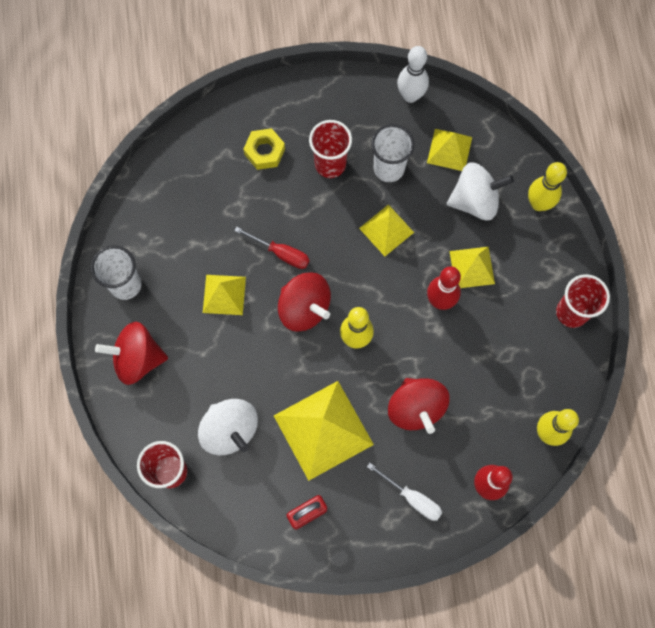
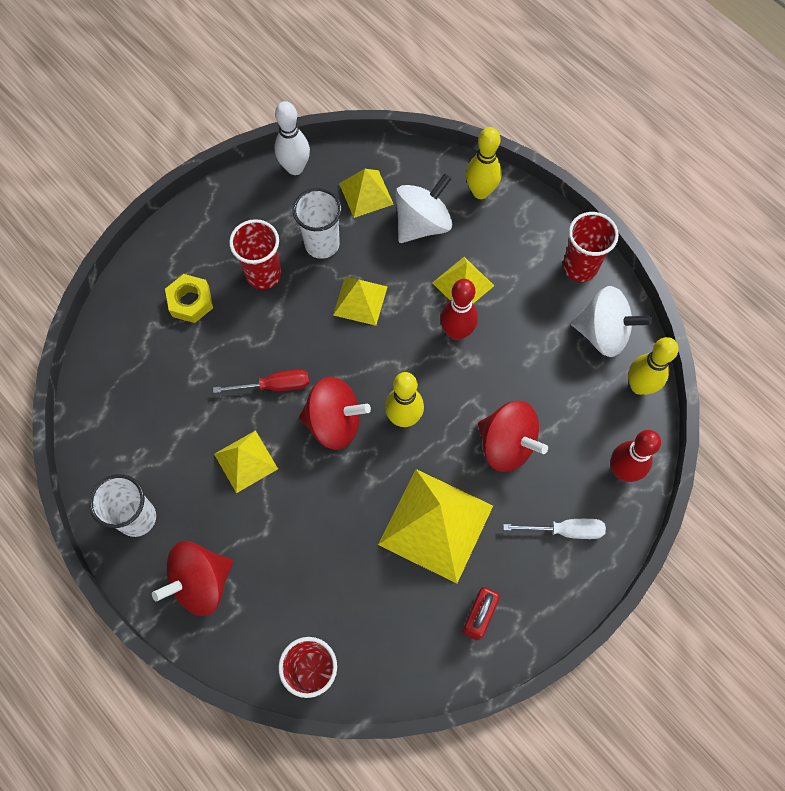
camera: 35 degrees left, 5 degrees down
white spinning top [198,399,258,455] -> white spinning top moved to [571,286,652,357]

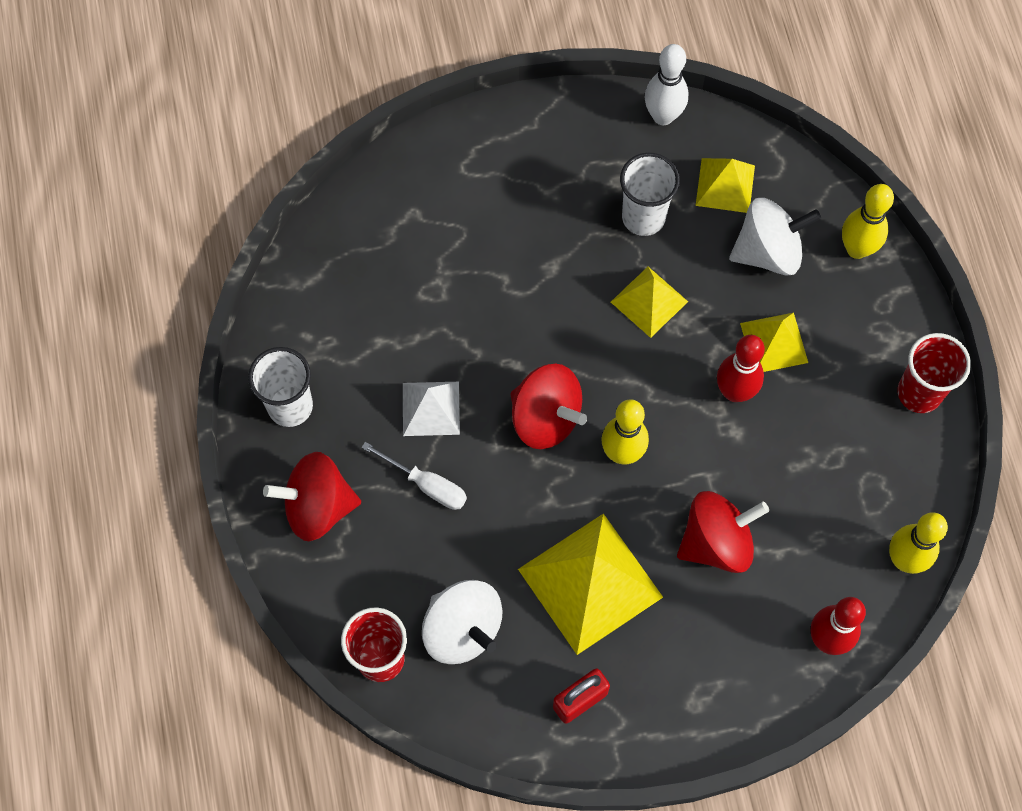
camera: 30 degrees right, 0 degrees up
yellow nut [165,274,213,323] -> none
red screwdriver [213,369,309,393] -> none
yellow pyramid [214,430,278,493] -> white pyramid [403,382,460,436]
red cup [229,219,281,289] -> none
red spinning top [478,401,548,472] -> red spinning top turned 90 degrees counterclockwise [677,491,769,573]
white screwdriver [503,519,606,539] -> white screwdriver moved to [361,442,467,510]
white spinning top [571,286,652,357] -> white spinning top moved to [422,580,503,664]

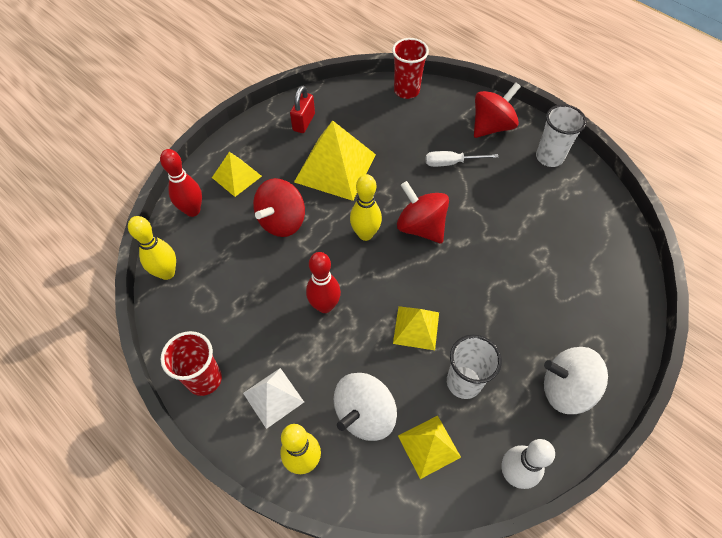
camera: 145 degrees right, 10 degrees down
white pyramid [403,382,460,436] -> white pyramid moved to [243,368,304,429]
white spinning top [422,580,503,664] -> white spinning top moved to [544,347,608,414]
red spinning top [510,364,587,449] -> red spinning top turned 45 degrees clockwise [397,181,449,243]
yellow pyramid [740,313,808,372] -> yellow pyramid moved to [212,152,262,197]

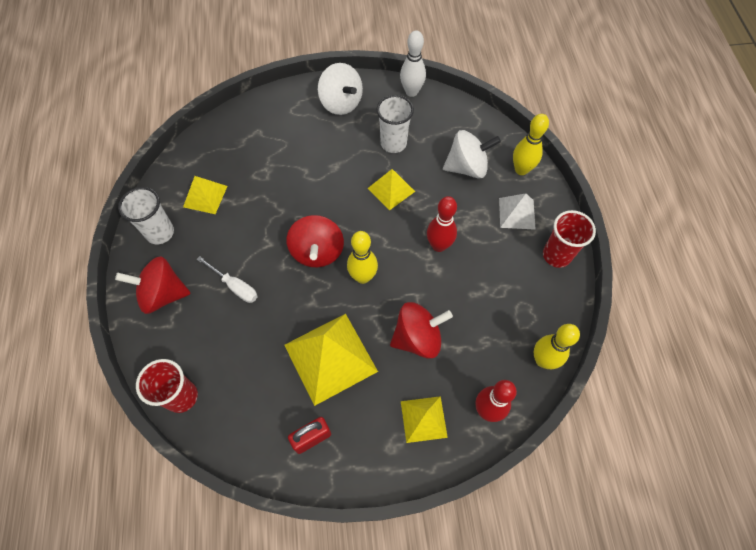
camera: 140 degrees left, 5 degrees up
yellow pyramid [398,416,461,479] -> yellow pyramid moved to [183,176,227,214]

